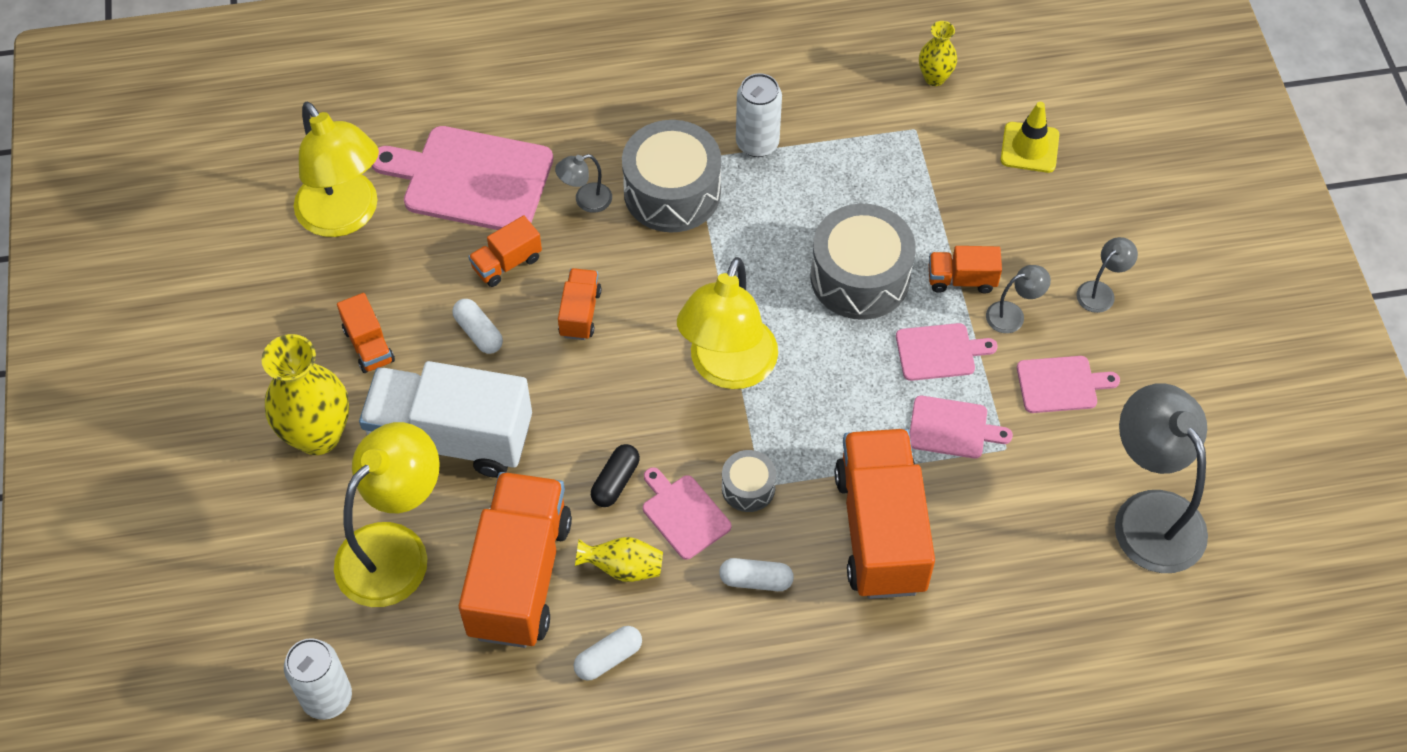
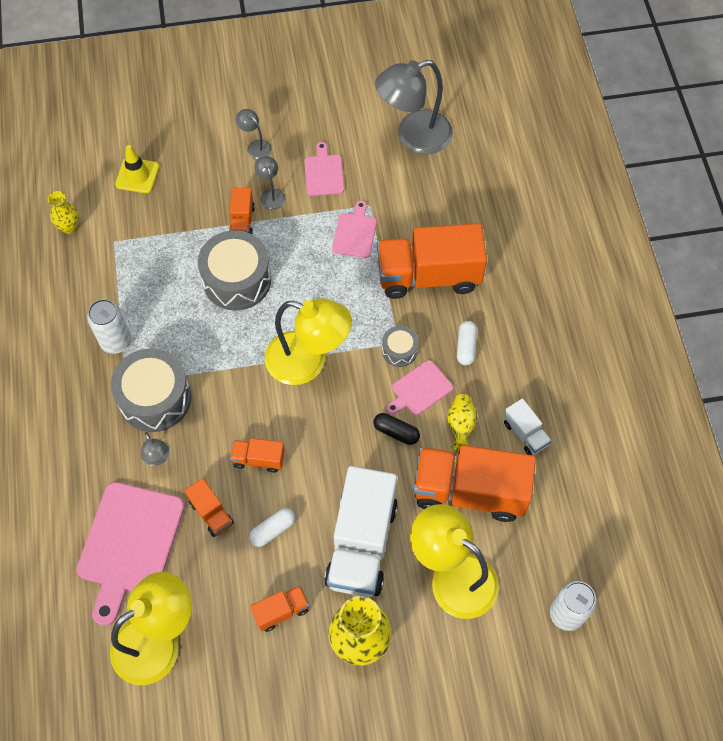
camera: 90 degrees left, 5 degrees up
white capsule [574,626,642,681] -> white truck [503,398,551,455]
pink cutting board [896,323,998,381] -> none

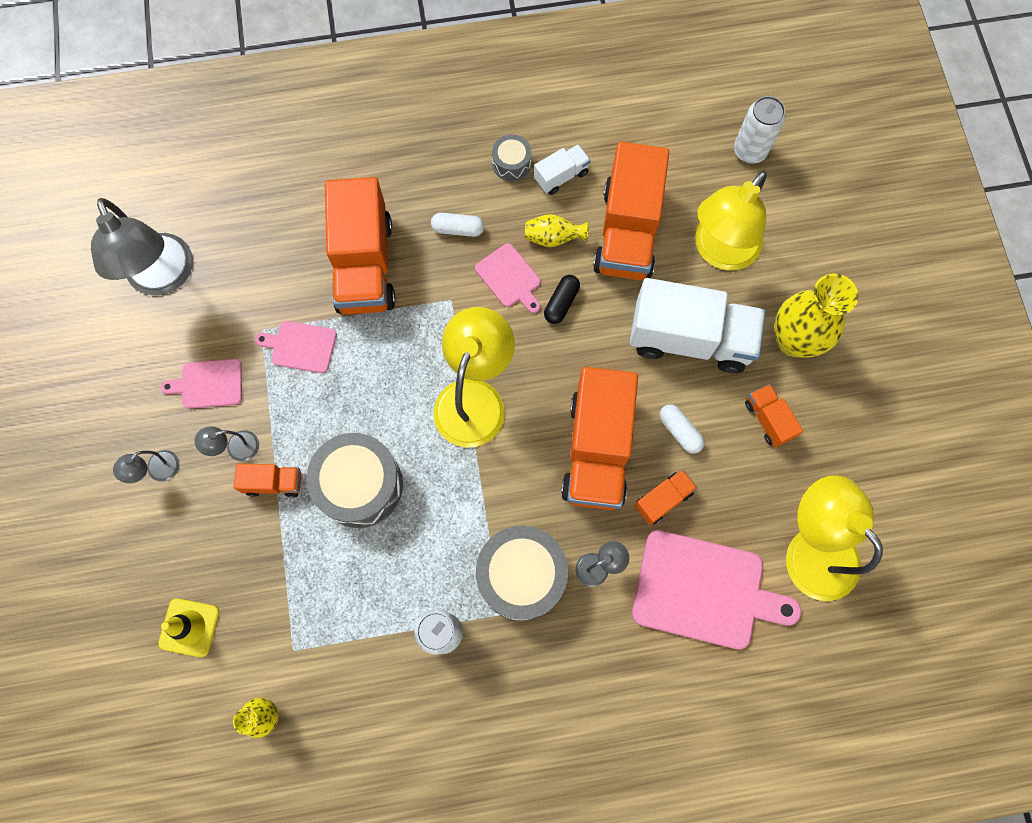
camera: 90 degrees left, 10 degrees up
orange truck [230,438,285,473] -> orange truck [561,367,638,510], size x2.16
grey drum [382,326,418,367] -> grey drum moved to [492,135,532,181]

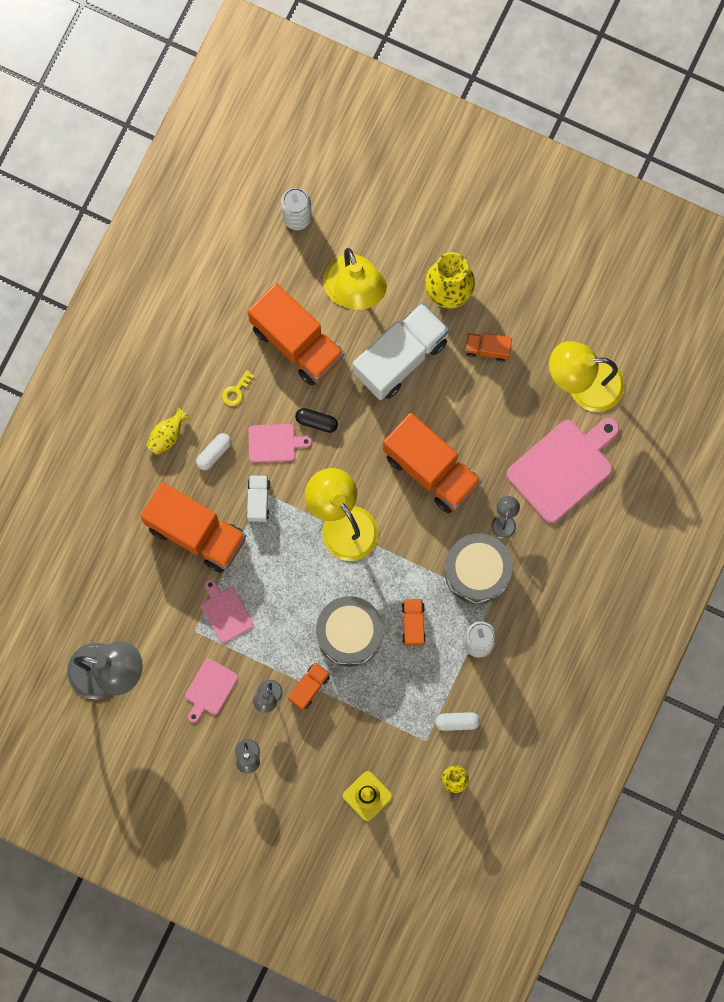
camera: 55 degrees left, 5 degrees up
pink cutting board [255,321,337,373] -> pink cutting board turned 105 degrees clockwise [201,579,253,643]
grey drum [492,135,532,181] -> none
yellow vase [525,214,589,247] -> yellow vase moved to [146,407,190,455]
white truck [534,144,591,195] -> white truck moved to [246,475,270,522]
black capsule [544,275,580,324] -> black capsule turned 45 degrees counterclockwise [295,408,338,433]
orange truck [634,469,698,525] -> orange truck moved to [402,599,426,646]
white capsule [659,404,704,454] -> white capsule moved to [435,712,480,731]
none -> yellow key [222,370,254,406]

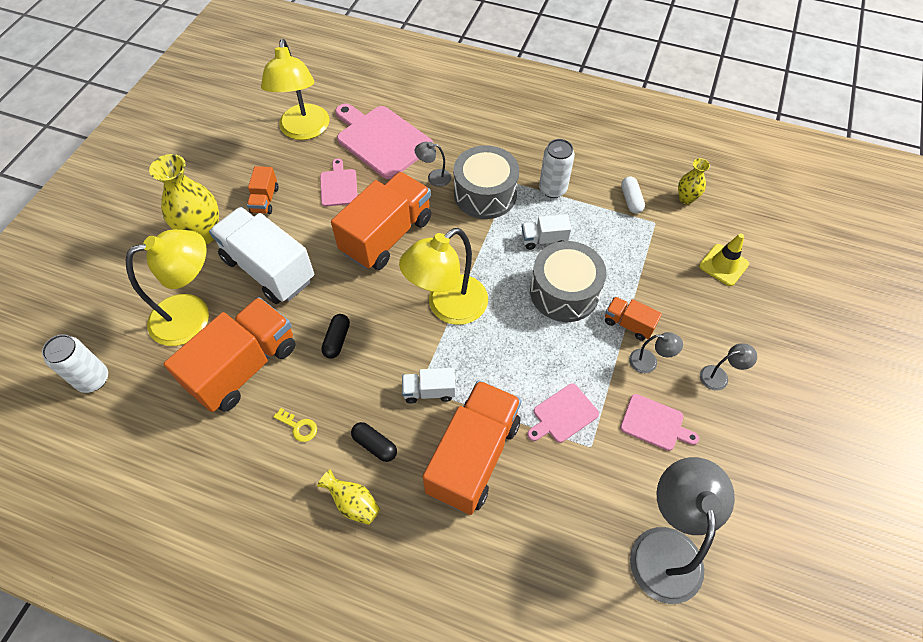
camera: 95 degrees left, 20 degrees down
white capsule [196,433,231,470] -> black capsule [351,422,397,462]
pink cutting board [248,424,312,462] -> pink cutting board moved to [320,158,358,207]
orange truck [402,599,426,646] -> white truck [522,214,571,250]

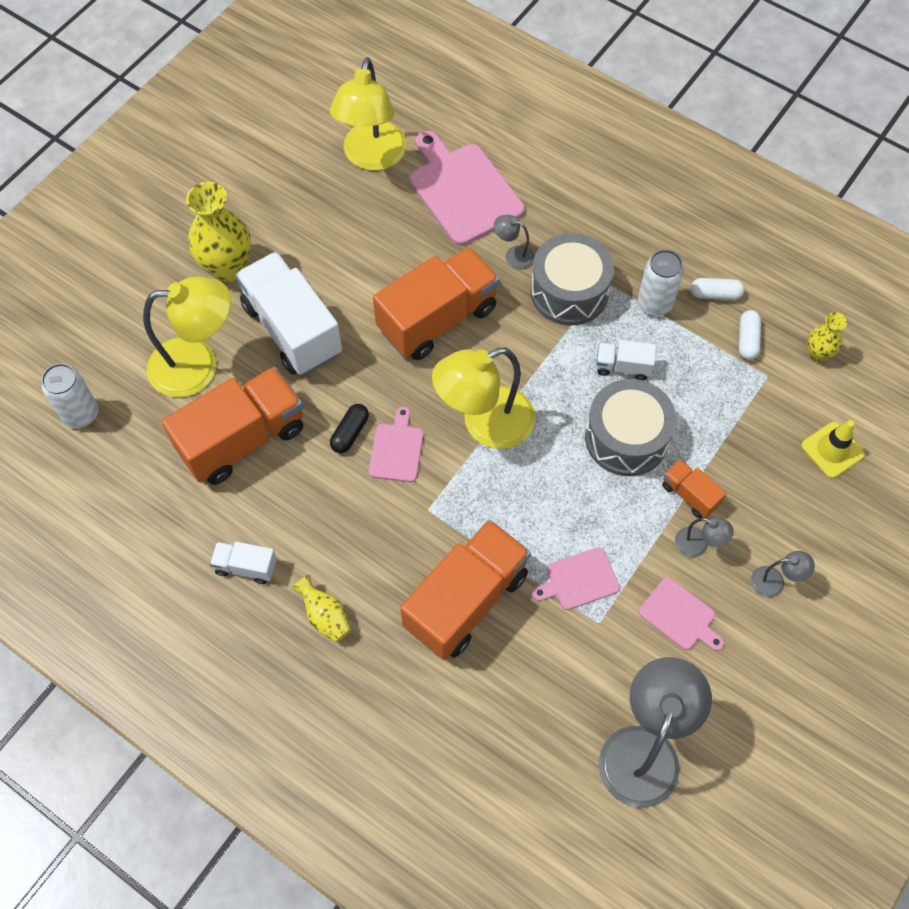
camera: 15 degrees right, 5 degrees up
orange truck [247,166,279,214] -> none
yellow key [273,408,317,442] -> none
pink cutting board [320,158,358,207] -> pink cutting board moved to [369,406,424,482]
black capsule [351,422,397,462] -> none
white truck [402,368,456,404] -> white truck moved to [210,542,277,584]
none -> white capsule [691,278,745,300]

